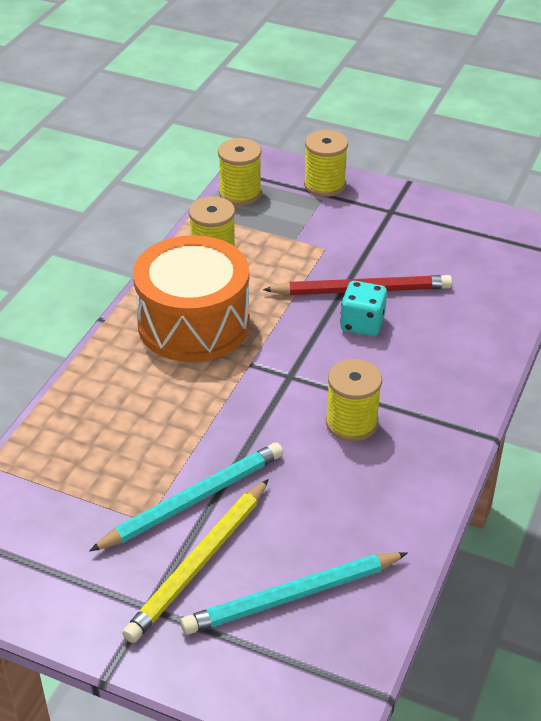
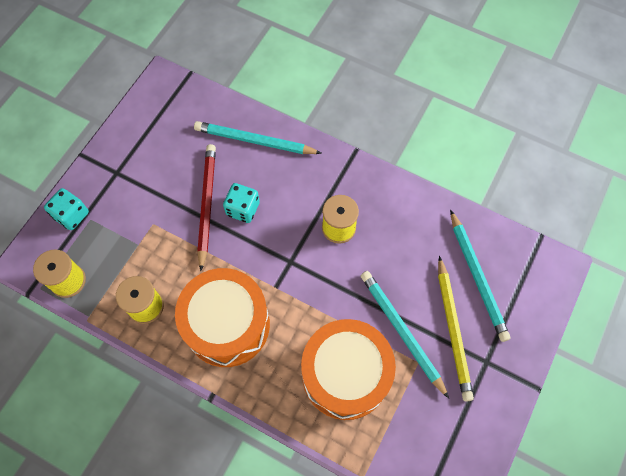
camera: 85 degrees left, 25 degrees up
yellow pencil [122,479,269,643] -> yellow pencil turned 45 degrees clockwise [438,256,474,402]
yellow spool [304,130,348,197] -> turquoise dice [44,188,89,230]
none -> turquoise pencil [194,121,322,154]
none -> orange drum [301,319,396,420]

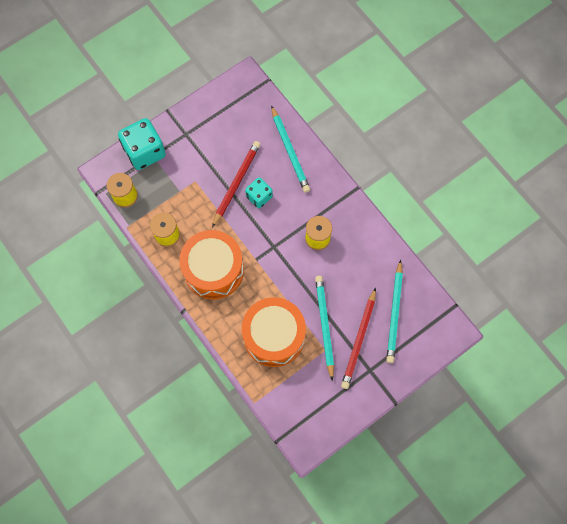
camera: 25 degrees right, 5 degrees up
turquoise dice [44,188,89,230] -> turquoise dice [118,118,166,170], size x1.70
turquoise pencil [194,121,322,154] -> turquoise pencil turned 150 degrees counterclockwise [271,105,310,193]
yellow pencil [438,256,474,402] -> red pencil [341,287,376,389]

